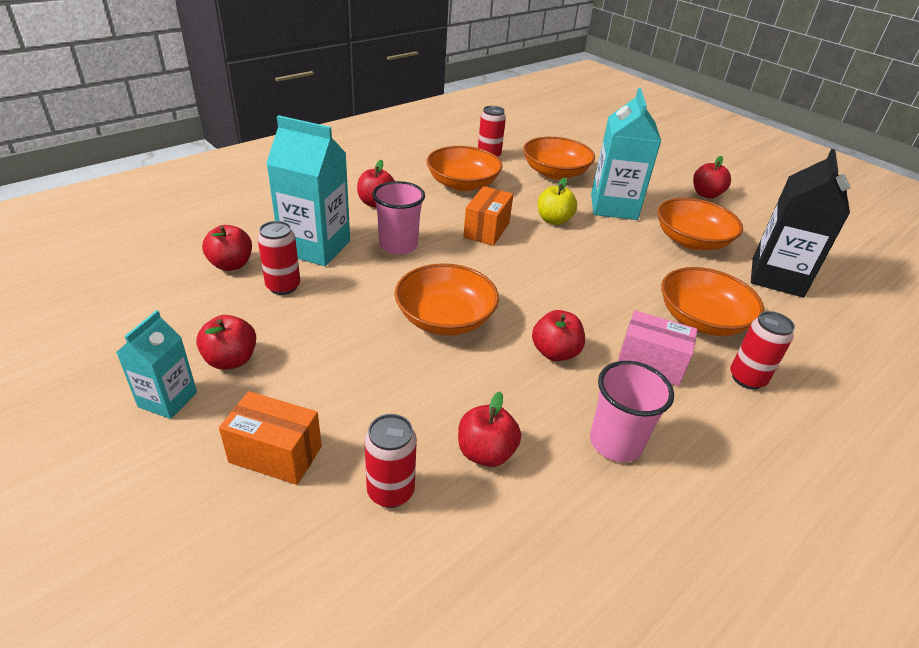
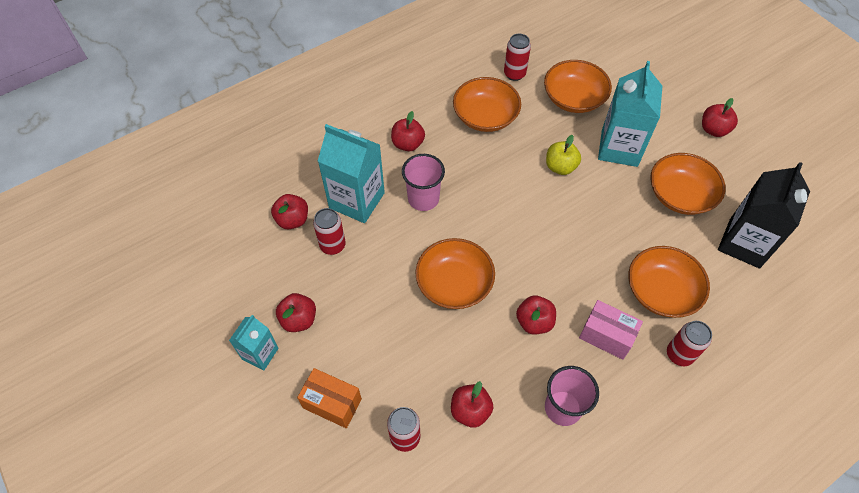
camera: 10 degrees right, 20 degrees up
orange box [463,186,513,246] -> none

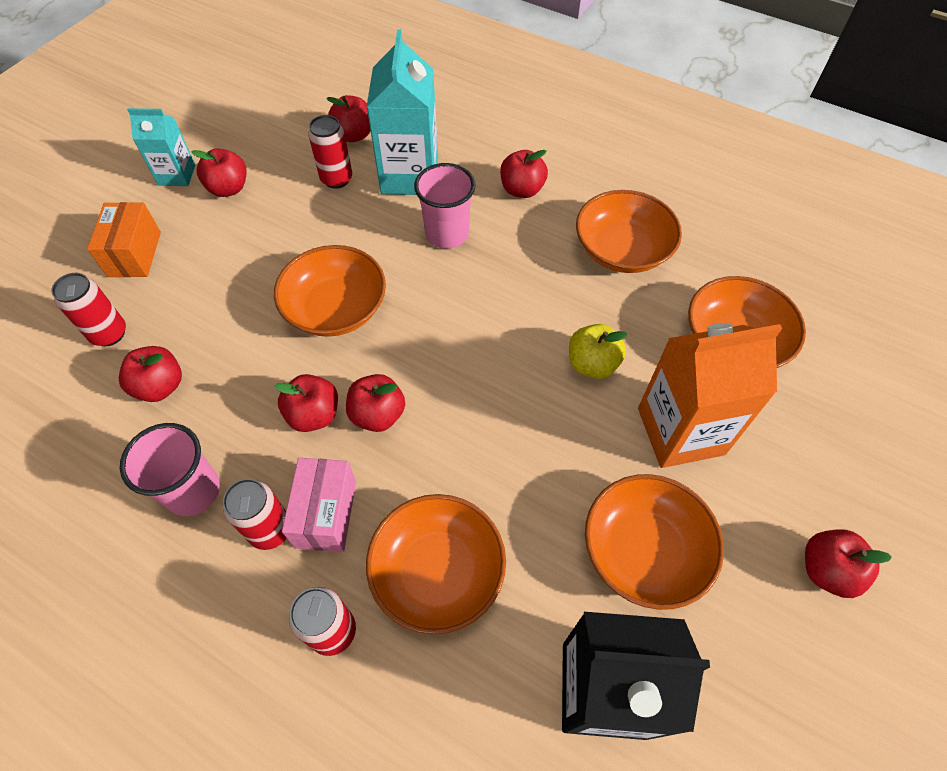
camera: 65 degrees right, 0 degrees up
red can [504,34,531,81] -> red can moved to [223,479,287,550]
turquoise carton [598,61,662,167] -> orange carton [638,324,782,468]
none -> red apple [346,374,405,432]

